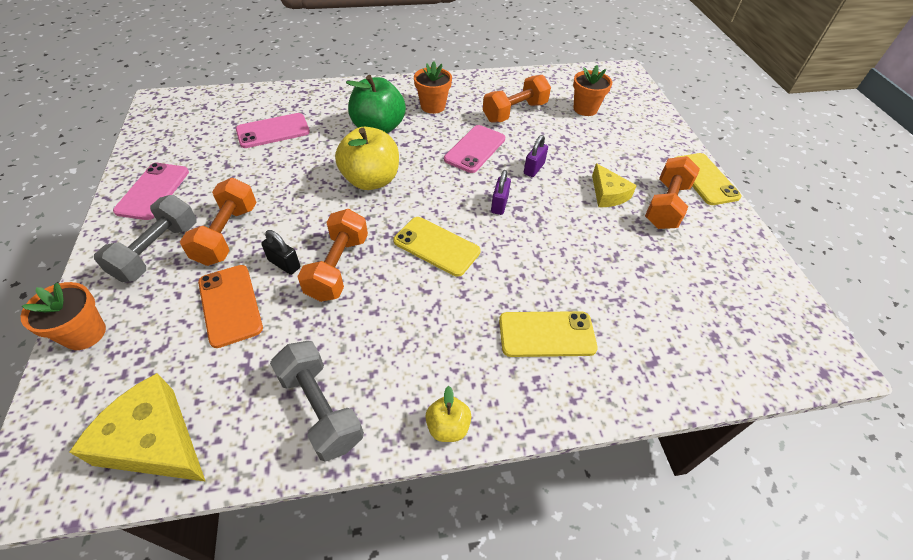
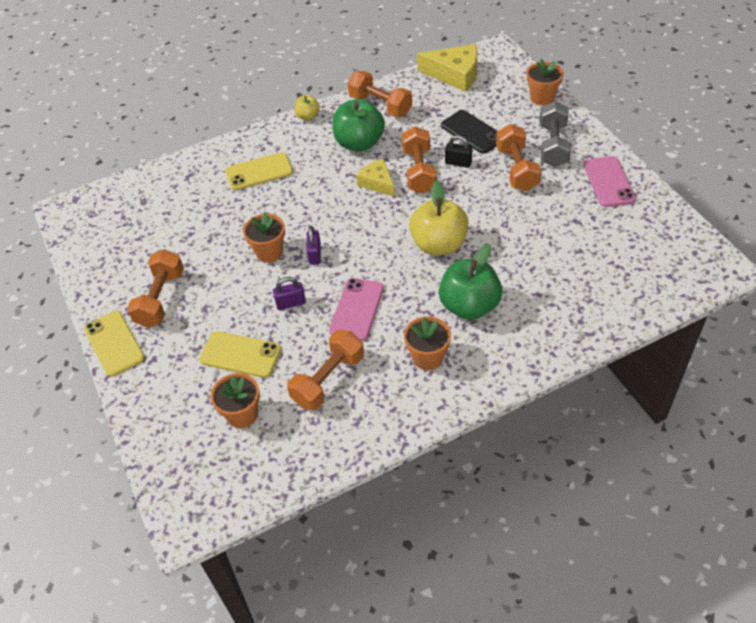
camera: 170 degrees right, 0 degrees up
orange phone [198,265,263,348] -> black phone [441,110,498,154]
pink phone [236,113,310,148] -> none
grey dumbbell [270,341,364,462] -> orange dumbbell [348,71,412,117]
yellow phone [393,217,481,277] -> yellow phone moved to [199,331,281,378]
purple padlock [524,135,548,177] -> purple padlock turned 60 degrees clockwise [273,277,306,310]
yellow cheese [592,163,637,207] -> yellow cheese moved to [356,159,395,197]
none -> orange flower pot [243,212,285,263]
none -> green apple [332,99,385,151]

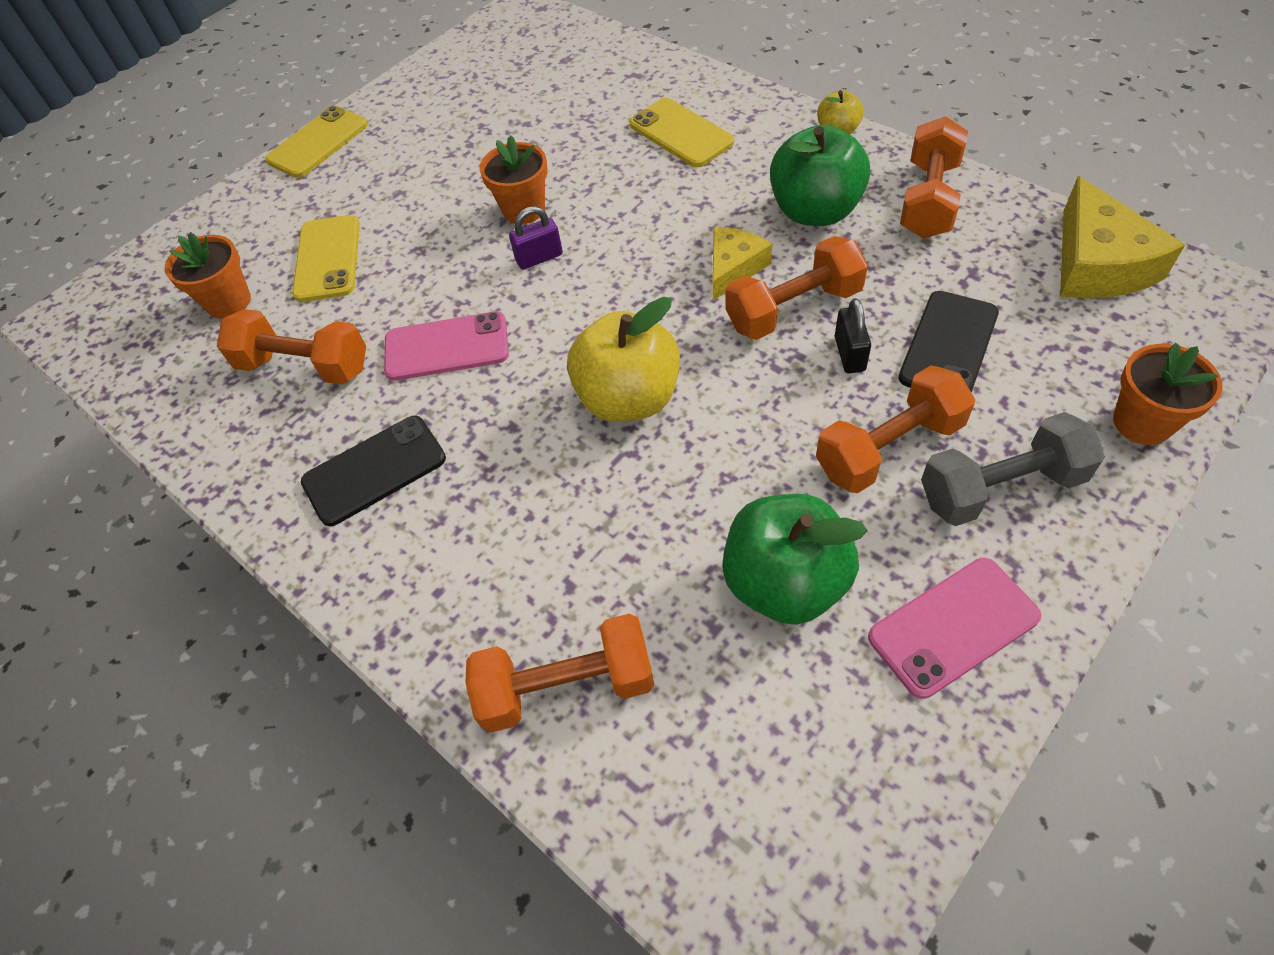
camera: 70 degrees right, 5 degrees up
orange dumbbell [127,249,184,328] -> orange dumbbell moved to [466,614,654,733]
purple padlock [273,277,306,310] -> none
orange flower pot [404,316,451,370] -> black phone [301,416,446,526]
green apple [439,244,503,320] -> green apple moved to [722,494,868,625]

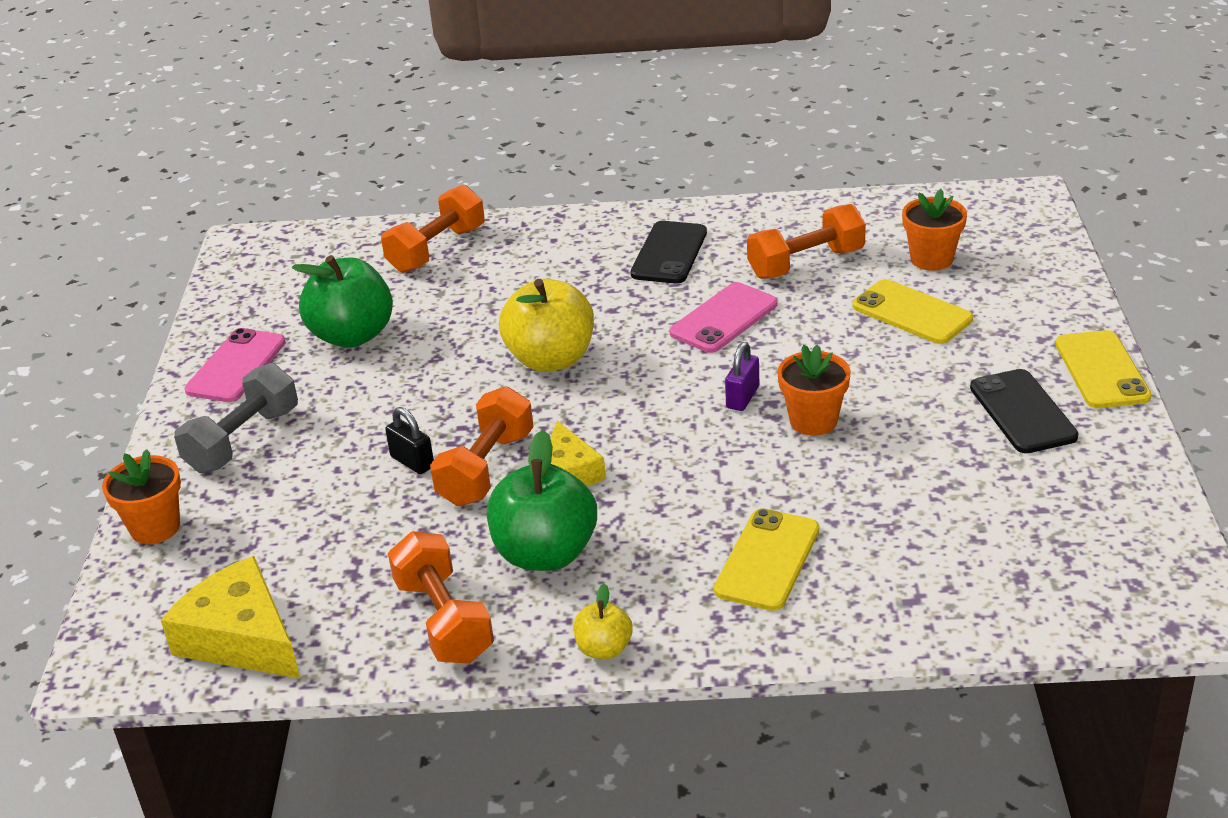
camera: 135 degrees right, 20 degrees down
yellow phone [630,98,734,167] -> yellow phone turned 75 degrees counterclockwise [714,508,819,611]
orange dumbbell [816,365,975,493] -> none
black phone [898,291,999,393] -> black phone moved to [970,369,1079,453]

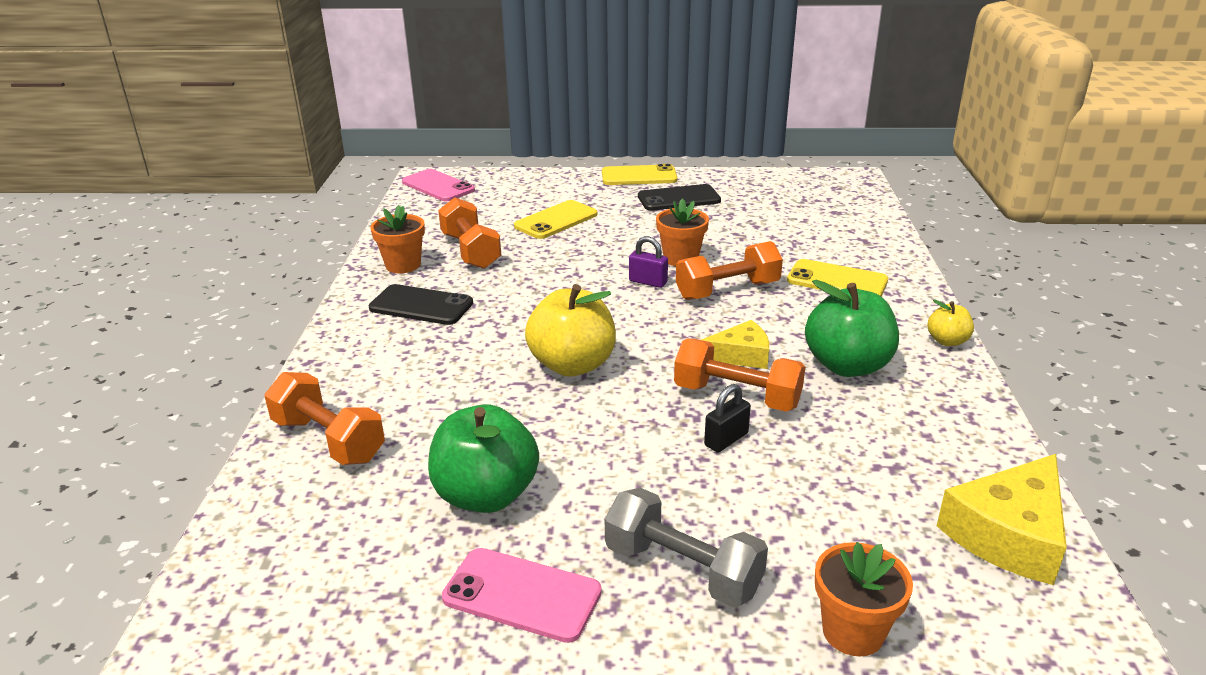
camera: 90 degrees left, 5 degrees down
orange dumbbell [388,531,494,664] -> orange dumbbell moved to [676,241,783,300]
pink phone [670,282,778,353] -> pink phone moved to [402,169,475,201]
orange flower pot [902,189,967,271] -> orange flower pot moved to [370,205,425,273]

